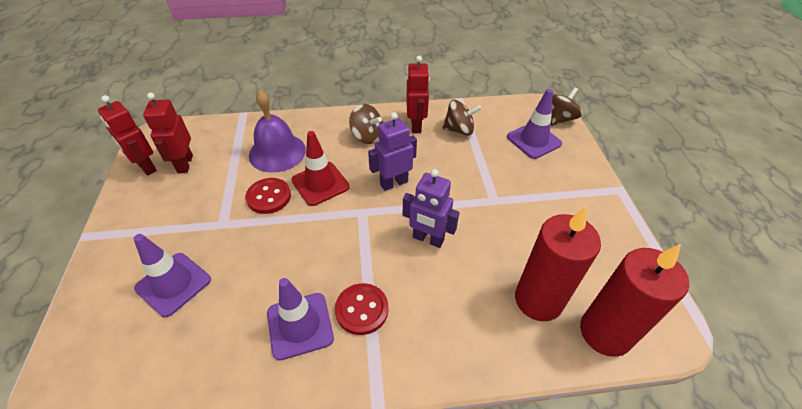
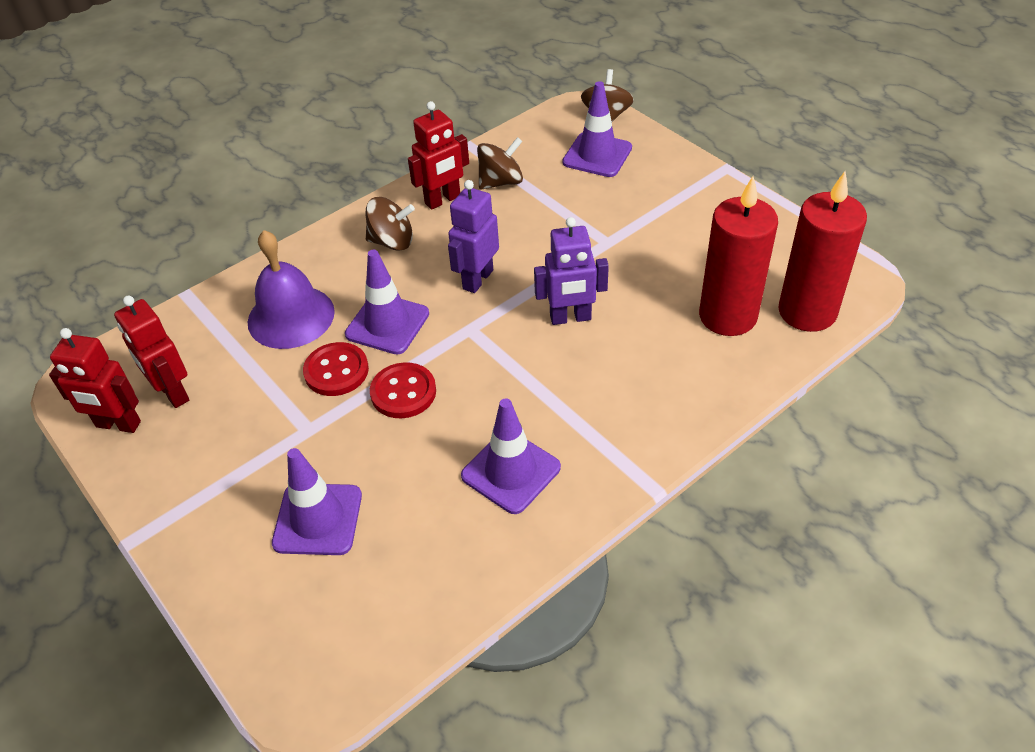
camera: 30 degrees left, 0 degrees up
red traffic cone [291,131,350,206] -> purple traffic cone [345,250,429,354]
red button [335,283,388,335] -> red button moved to [370,362,436,418]
red robot [406,56,430,133] -> red robot turned 90 degrees clockwise [408,101,469,210]

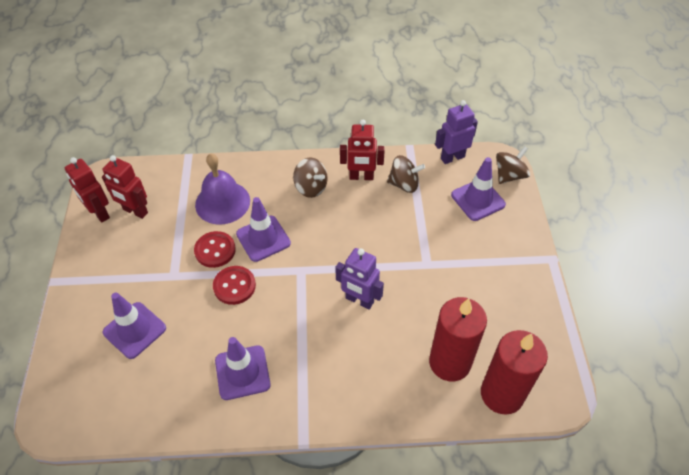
camera: 35 degrees right, 5 degrees up
red robot [114,296,189,408] -> red robot turned 60 degrees counterclockwise [102,155,148,219]
purple robot [448,180,499,293] -> purple robot moved to [435,100,478,164]

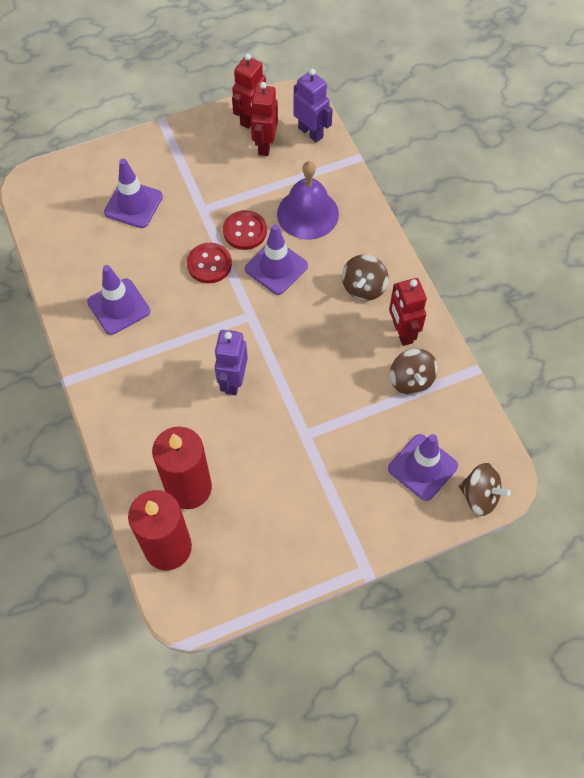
camera: 70 degrees right, 10 degrees up
purple robot [435,100,478,164] -> purple robot moved to [293,69,333,143]

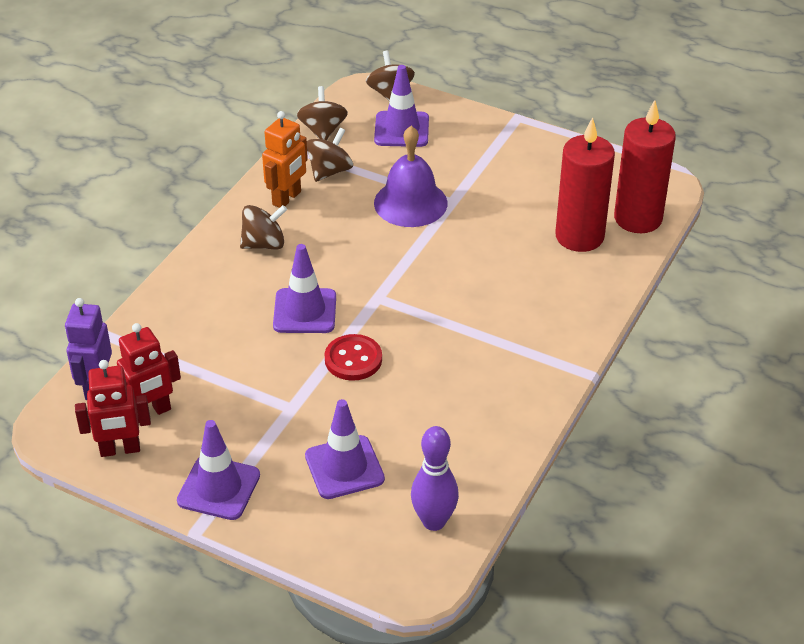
camera: 130 degrees left, 20 degrees down
purple traffic cone [87,265,150,335] -> purple traffic cone moved to [177,420,260,520]
purple robot [214,330,248,395] -> none
red button [223,210,267,250] -> none
purple bell [277,161,339,240] -> purple bell moved to [374,126,448,227]
red robot [389,278,427,346] -> orange robot [262,111,308,208]
none -> brown spinning top [297,86,348,140]
none -> purple bowling pin [411,426,459,531]

